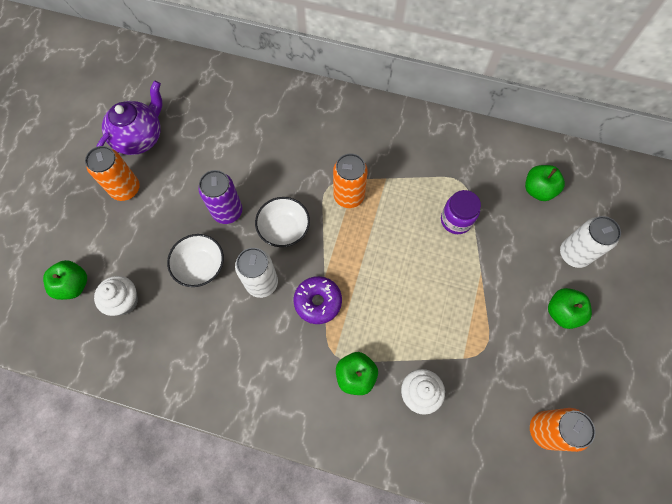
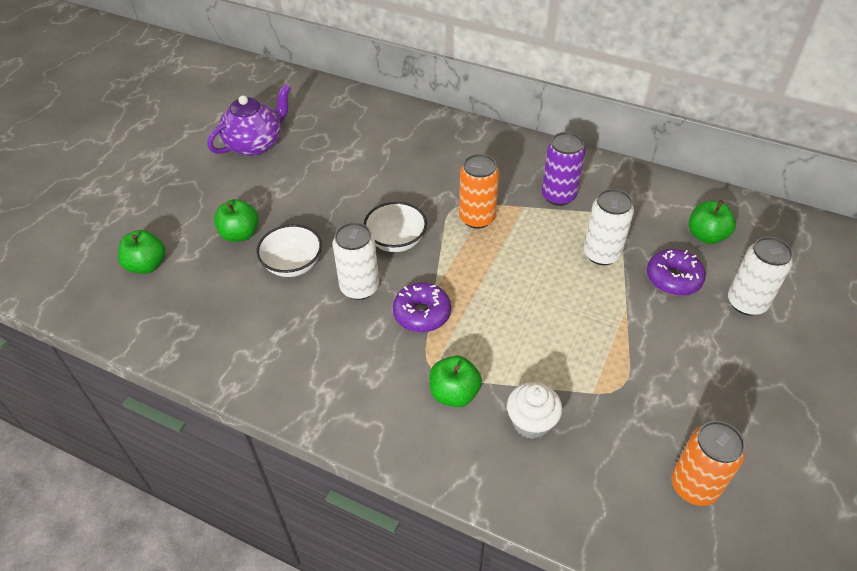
camera: 10 degrees right, 20 degrees down
orange can [85,146,140,201] -> none
white cupcake [94,276,138,316] -> none
purple can [198,170,243,224] -> purple can moved to [541,132,585,206]
purple jar [441,190,481,234] -> white can [584,189,634,265]
green apple [548,288,592,329] -> green apple moved to [214,199,259,242]
none -> purple donut [647,249,706,296]

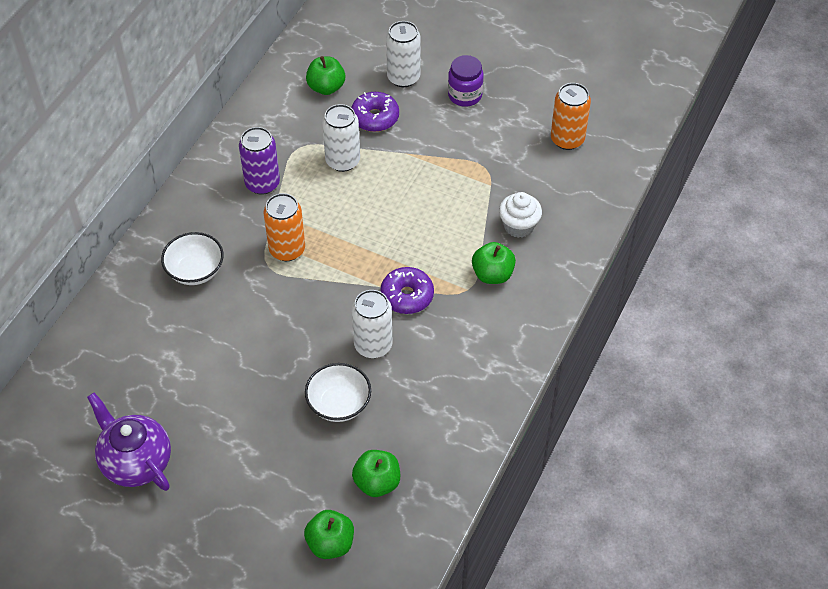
camera: 90 degrees left, 5 degrees up
green apple [214,199,259,242] -> green apple moved to [352,450,400,497]
white bowl [364,202,427,252] -> white bowl moved to [161,232,224,285]
none -> purple jar [448,55,484,107]

